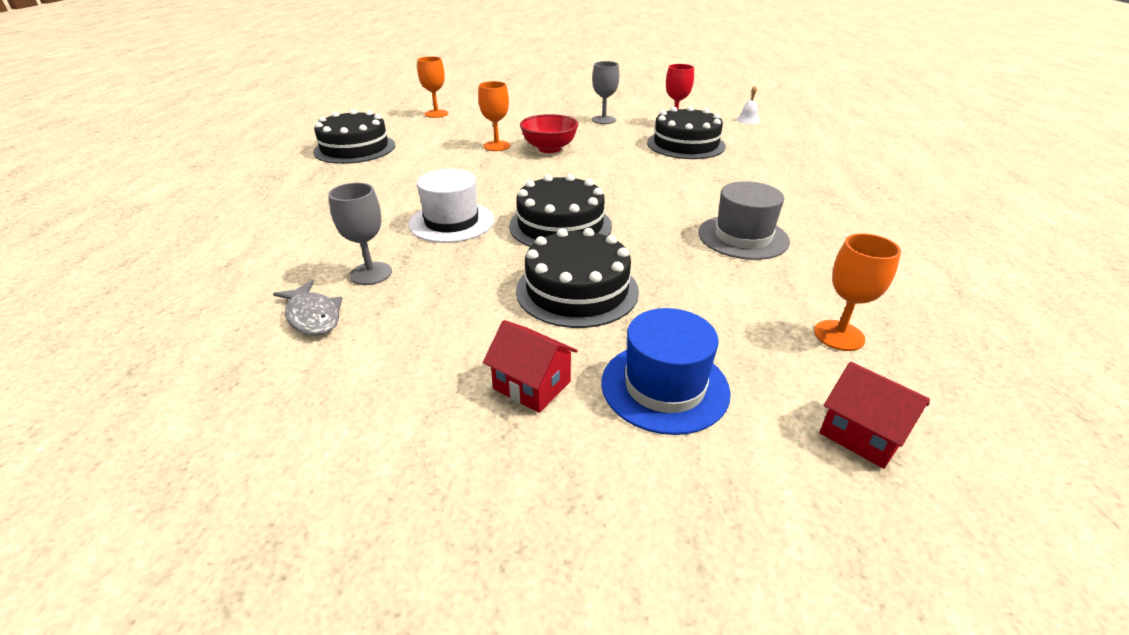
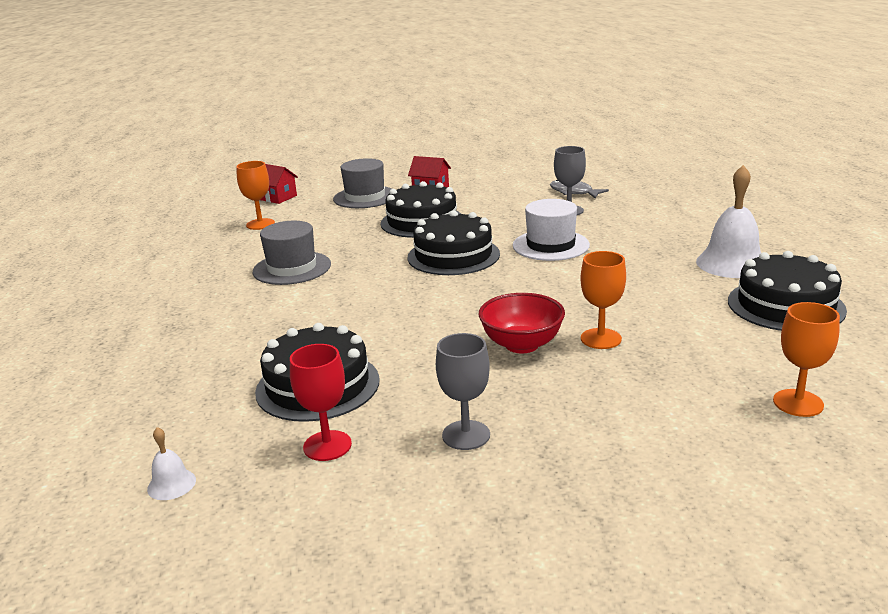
camera: 170 degrees right, 10 degrees down
blue hat [601,308,731,435] -> grey hat [333,158,392,208]
none -> white bell [696,165,761,278]

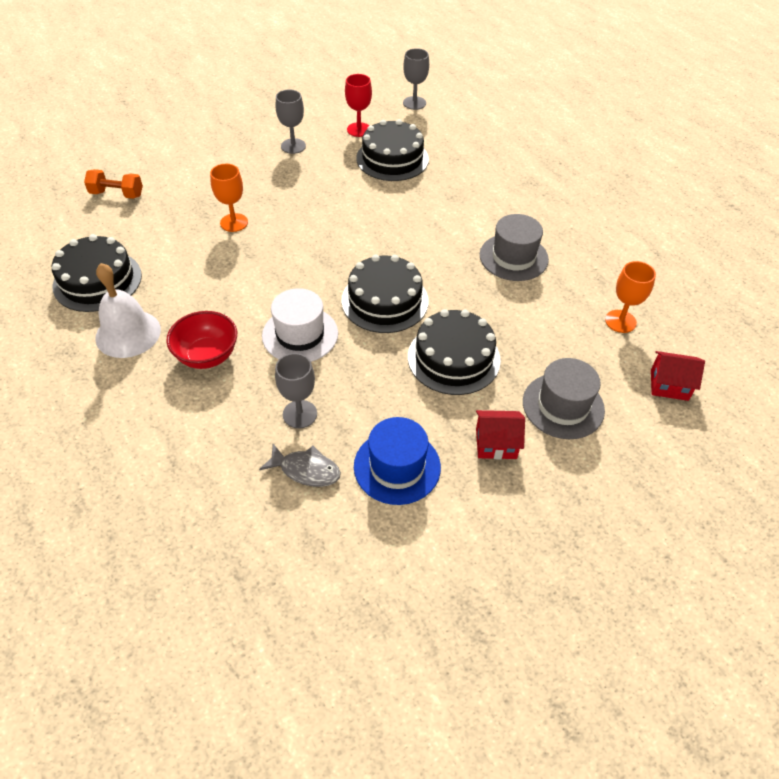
camera: 155 degrees right, 25 degrees up
white bell [147,427,196,500] -> grey goblet [403,48,429,110]
red bowl [479,293,565,353] -> red bowl moved to [166,311,237,369]
orange goblet [773,302,840,417] -> orange dumbbell [84,169,143,199]
none -> blue hat [354,417,441,505]

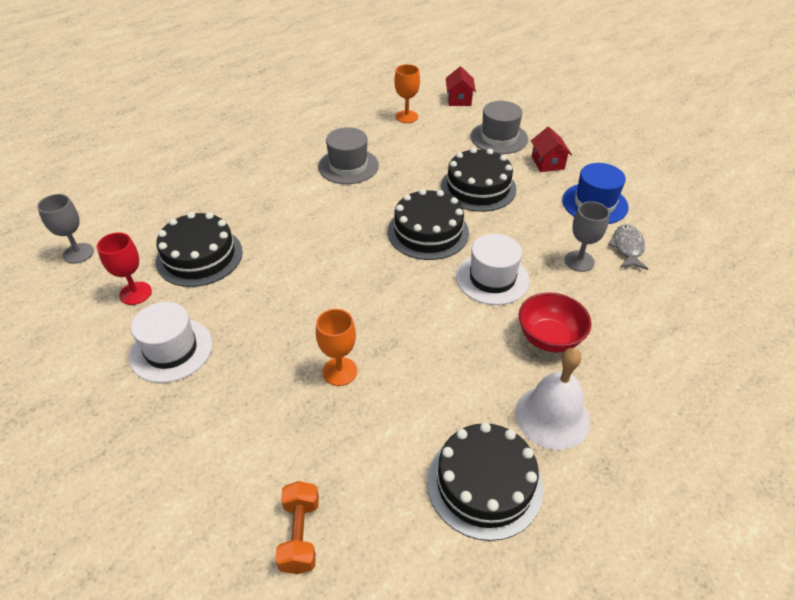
camera: 100 degrees left, 5 degrees down
grey goblet [276,90,306,154] -> white hat [129,302,213,383]

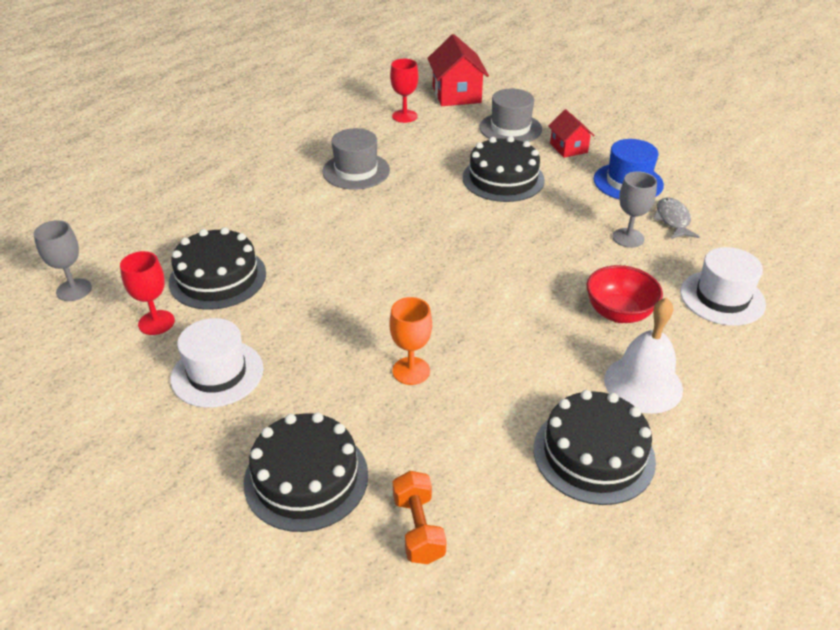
camera: 10 degrees left, 5 degrees down
black cake [388,189,469,260] -> black cake moved to [244,412,368,532]
orange goblet [394,64,420,123] -> red goblet [390,59,418,123]
red house [446,66,476,106] -> red house [427,34,489,106], size x1.66
white hat [456,234,530,305] -> white hat moved to [680,247,766,326]

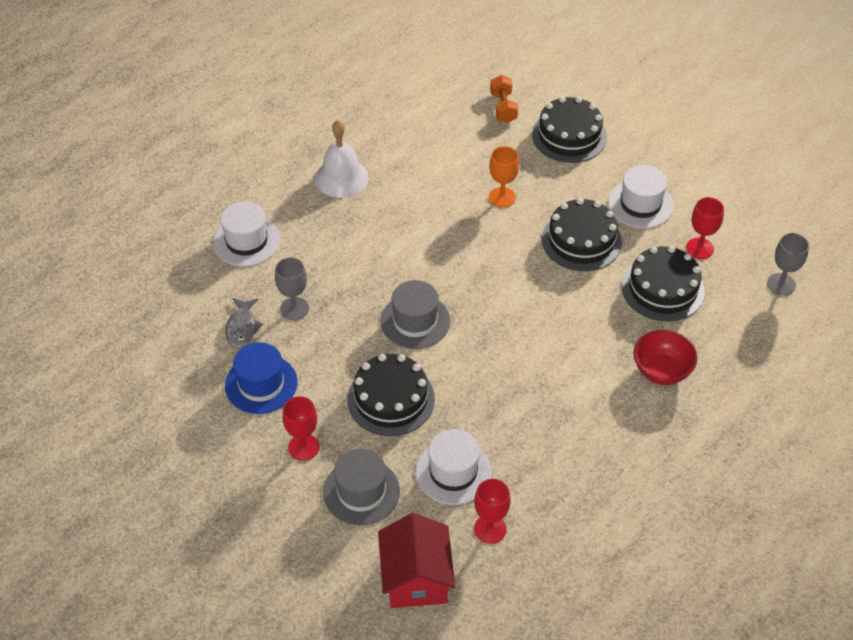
camera: 175 degrees left, 10 degrees up
grey hat [322,128,390,190] -> grey hat moved to [380,280,450,349]
black cake [534,390,656,505] -> black cake moved to [542,198,622,271]
red house [548,109,595,158] -> red goblet [282,396,319,461]
red bowl [586,265,663,323] -> red bowl moved to [634,330,698,385]
none -> white hat [415,429,492,505]

